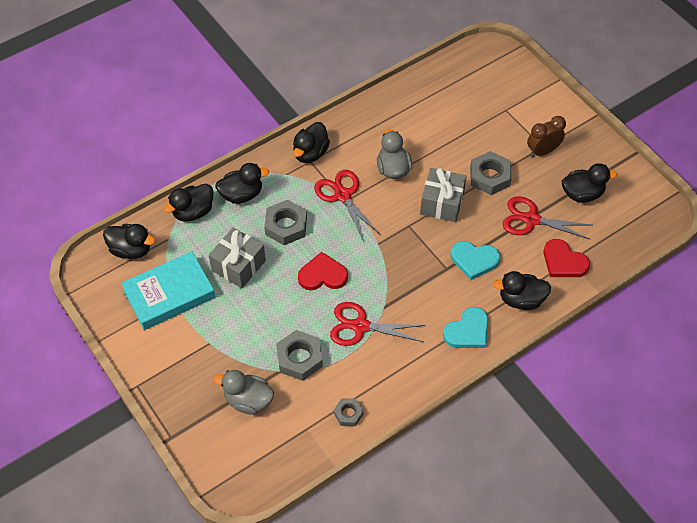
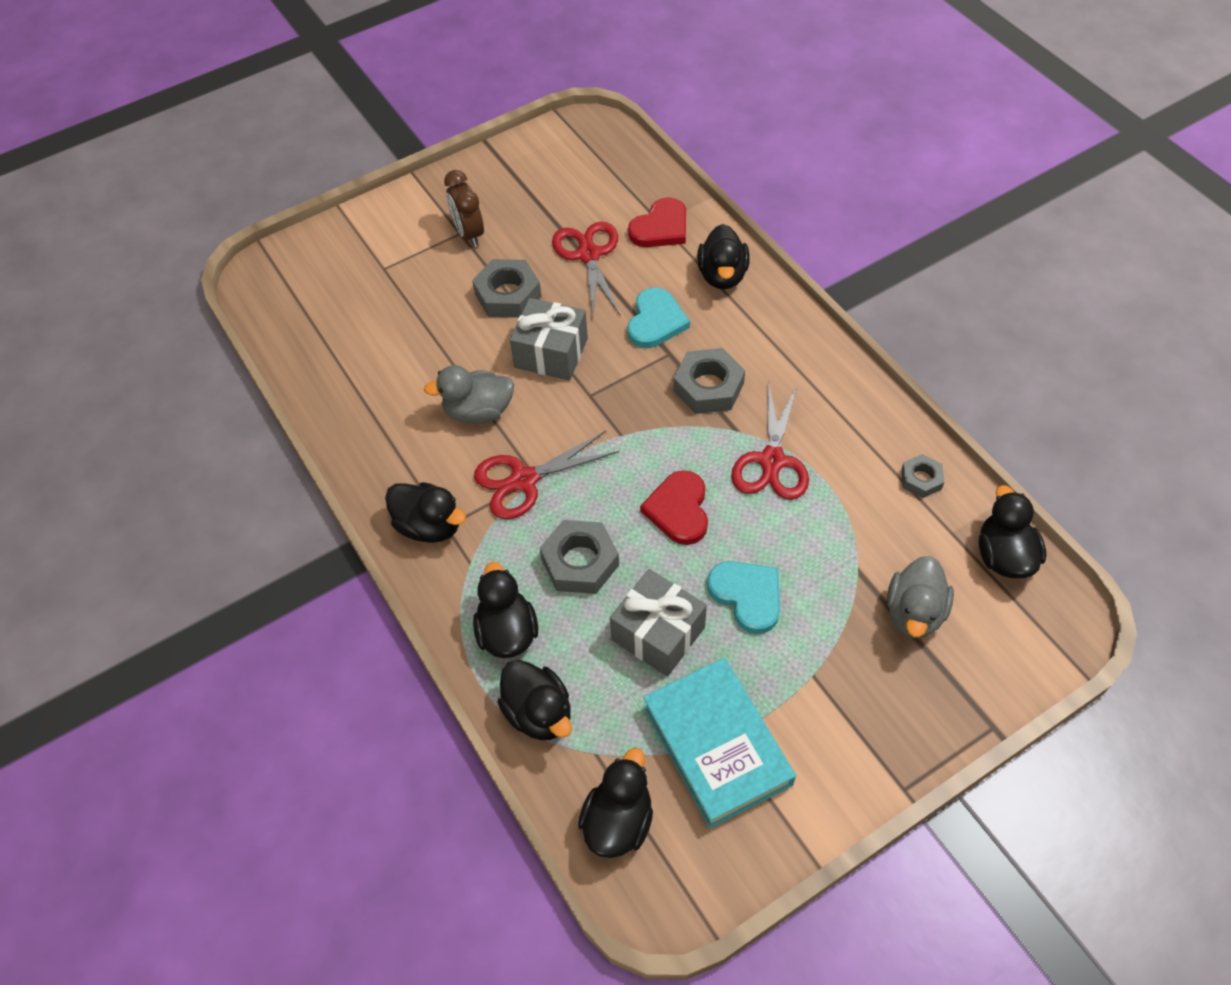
camera: 85 degrees left, 0 degrees up
grey nut [276,330,323,381] -> grey nut moved to [673,348,745,414]
turquoise heart [443,307,488,348] -> turquoise heart moved to [707,561,780,634]
red scissors [502,196,591,240] -> red scissors turned 150 degrees clockwise [552,222,620,316]
black duck [562,163,617,203] -> black duck moved to [979,485,1046,578]

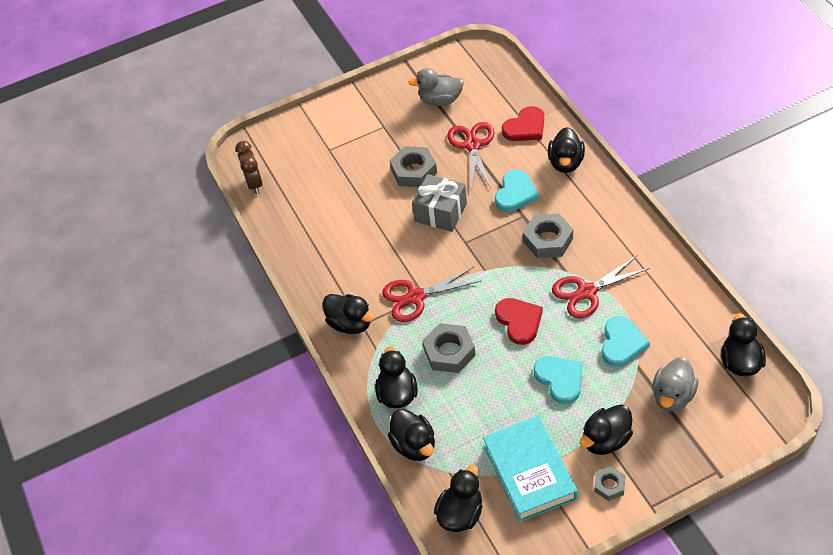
camera: 10 degrees right, 5 degrees down
grey duck [424,365,514,423] -> grey duck moved to [408,68,464,106]
brown clock [444,170,484,247] -> brown clock moved to [235,141,263,194]
grey gift [610,569,707,676] -> none
red heart [640,470,708,545] -> red heart turned 150 degrees clockwise [495,298,543,345]
red scissors [731,381,809,500] -> red scissors turned 45 degrees clockwise [552,255,650,318]
grey nut [901,454,944,498] -> grey nut moved to [594,466,626,501]
none -> black duck [580,404,633,455]
none -> turquoise heart [601,316,650,367]

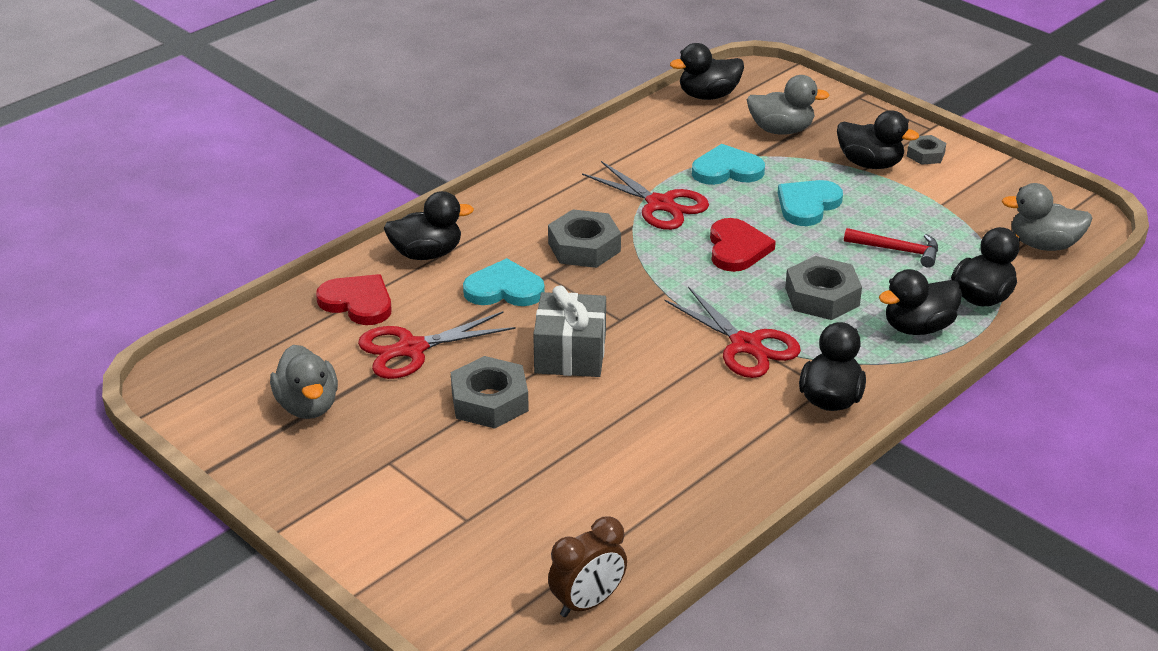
camera: 115 degrees left, 15 degrees down
black duck [434,465,482,532] -> grey duck [1002,183,1092,251]
turquoise book [483,416,578,522] -> none
red heart [495,298,543,345] -> red heart turned 135 degrees clockwise [710,218,776,272]
none -> red hammer [844,228,938,268]

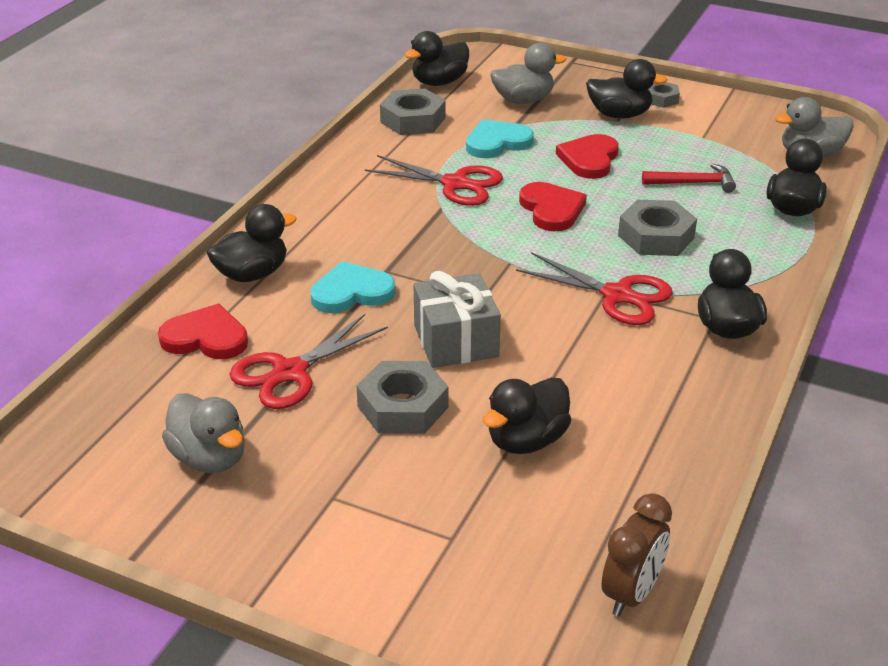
camera: 20 degrees left, 0 degrees up
grey nut [548,209,621,268] -> grey nut moved to [380,88,446,135]
turquoise heart [778,180,843,226] -> red heart [556,134,619,179]
black duck [879,269,962,335] -> black duck moved to [483,377,571,454]

